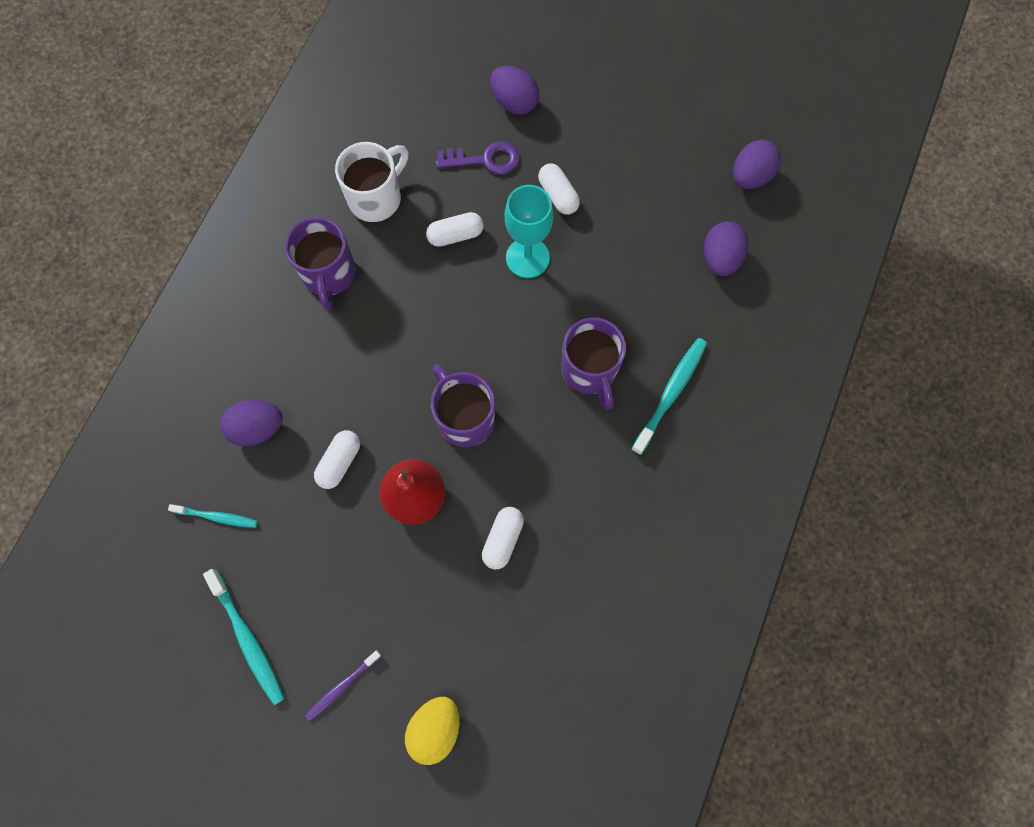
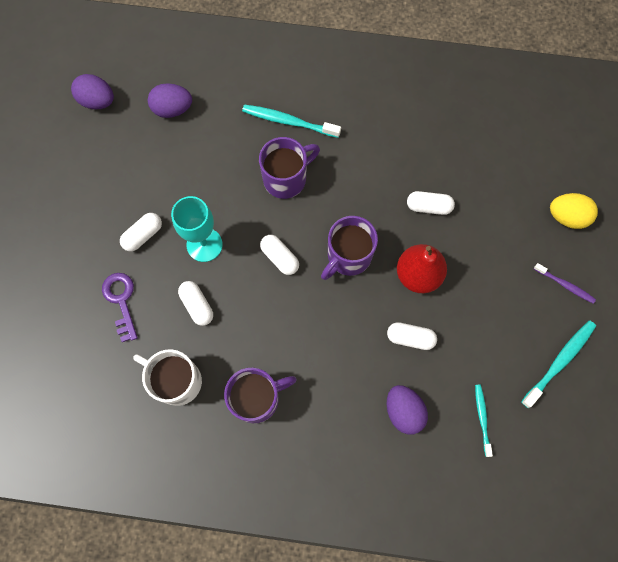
camera: 105 degrees left, 0 degrees up
purple egg [490,66,539,115] -> none
none -> white capsule [260,235,299,275]

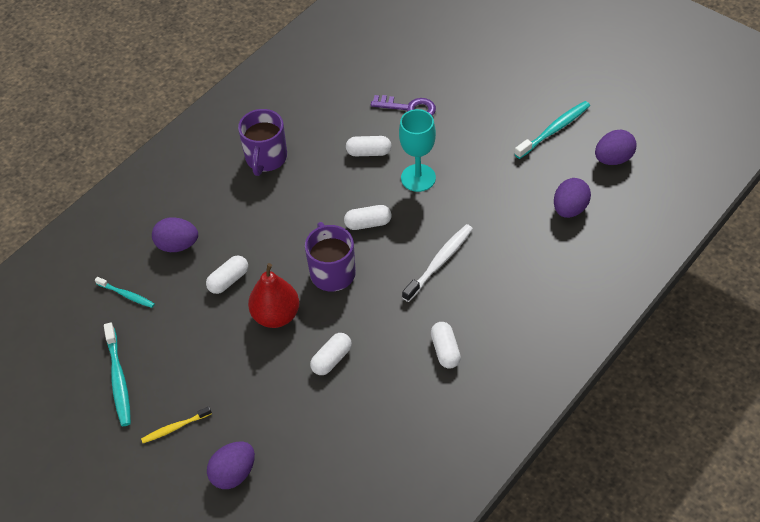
camera: 125 degrees right, 20 degrees down
white capsule [120,213,162,251] -> white capsule moved to [431,322,461,369]
white mug [133,349,202,406] -> none
turquoise toothbrush [242,104,341,138] -> turquoise toothbrush moved to [515,101,590,159]
purple mug [259,137,320,199] -> white toothbrush [402,224,473,302]
purple toothbrush [534,263,596,304] -> yellow toothbrush [141,406,212,443]
yellow egg [550,193,598,229] -> purple egg [207,442,255,489]

